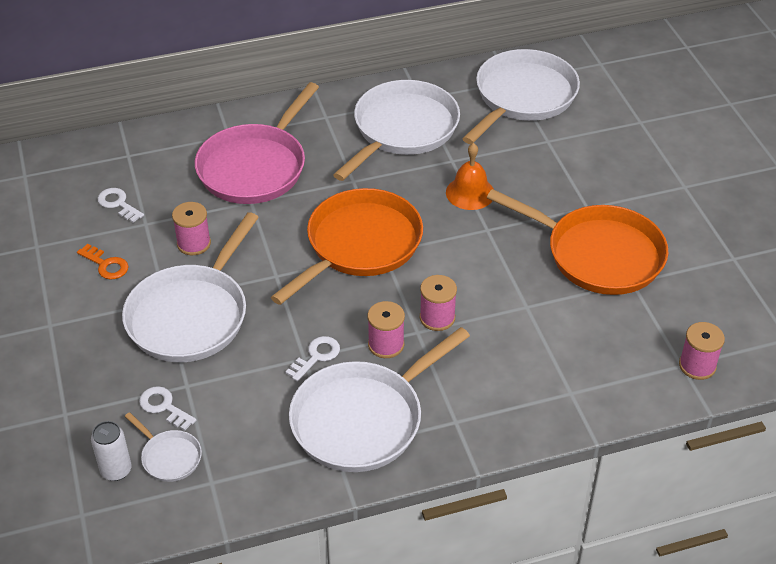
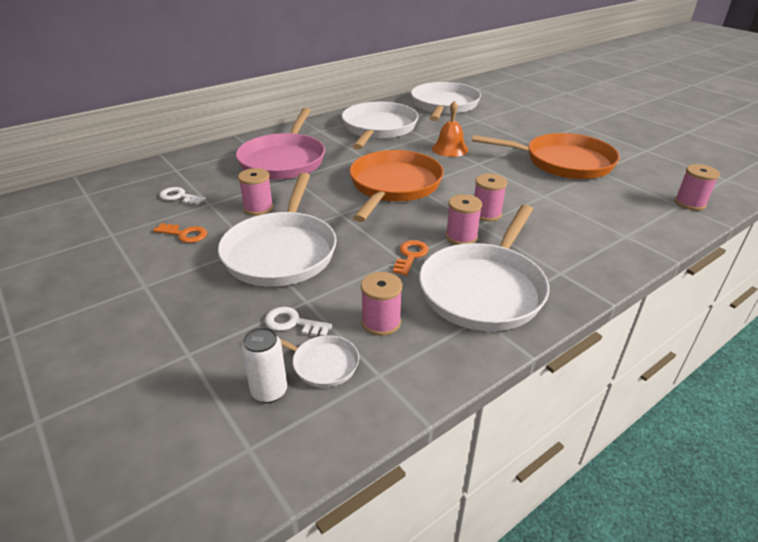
camera: 20 degrees left, 10 degrees down
white key [286,336,340,381] -> orange key [393,240,429,276]
none -> pink spool [361,272,402,336]

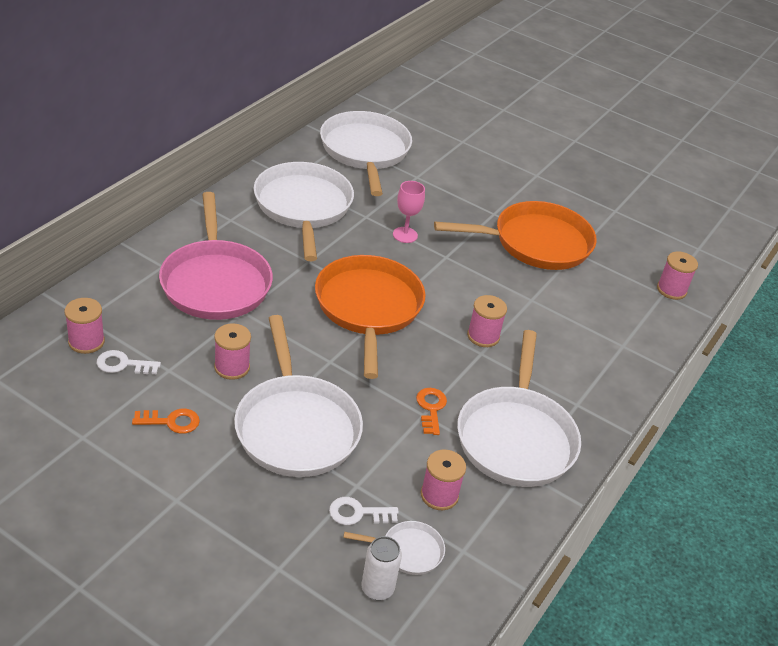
camera: 25 degrees left, 5 degrees up
orange bell [432,101,468,157] -> pink goblet [393,181,425,243]
pink spool [446,194,482,245] -> pink spool moved to [64,298,105,354]

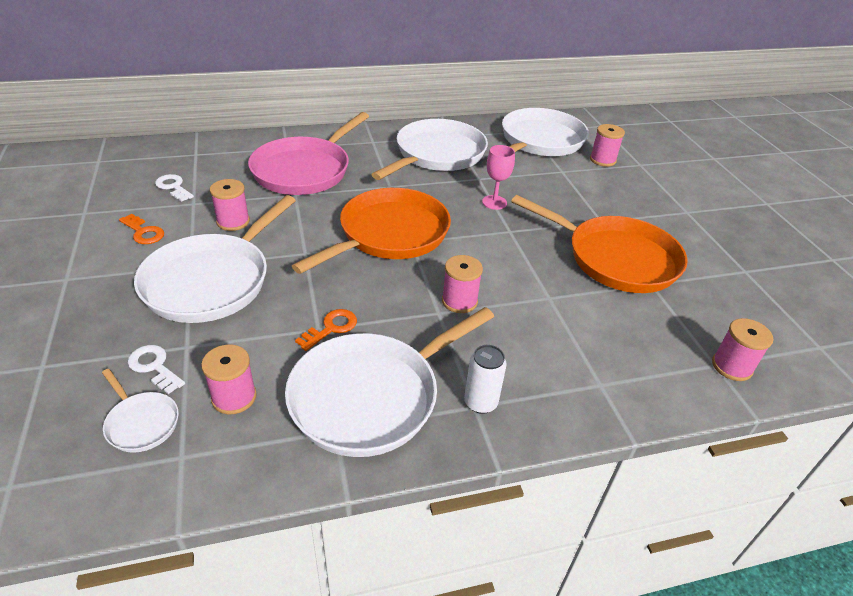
camera: 45 degrees right, 0 degrees up
pink spool [64,298,105,354] -> pink spool moved to [590,124,625,167]
white can [361,536,402,600] -> white can moved to [464,345,507,414]

